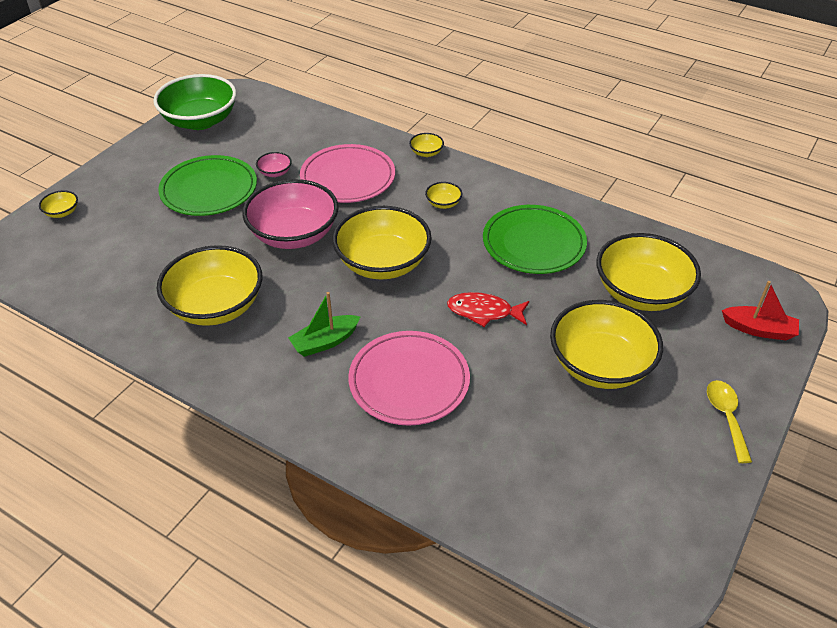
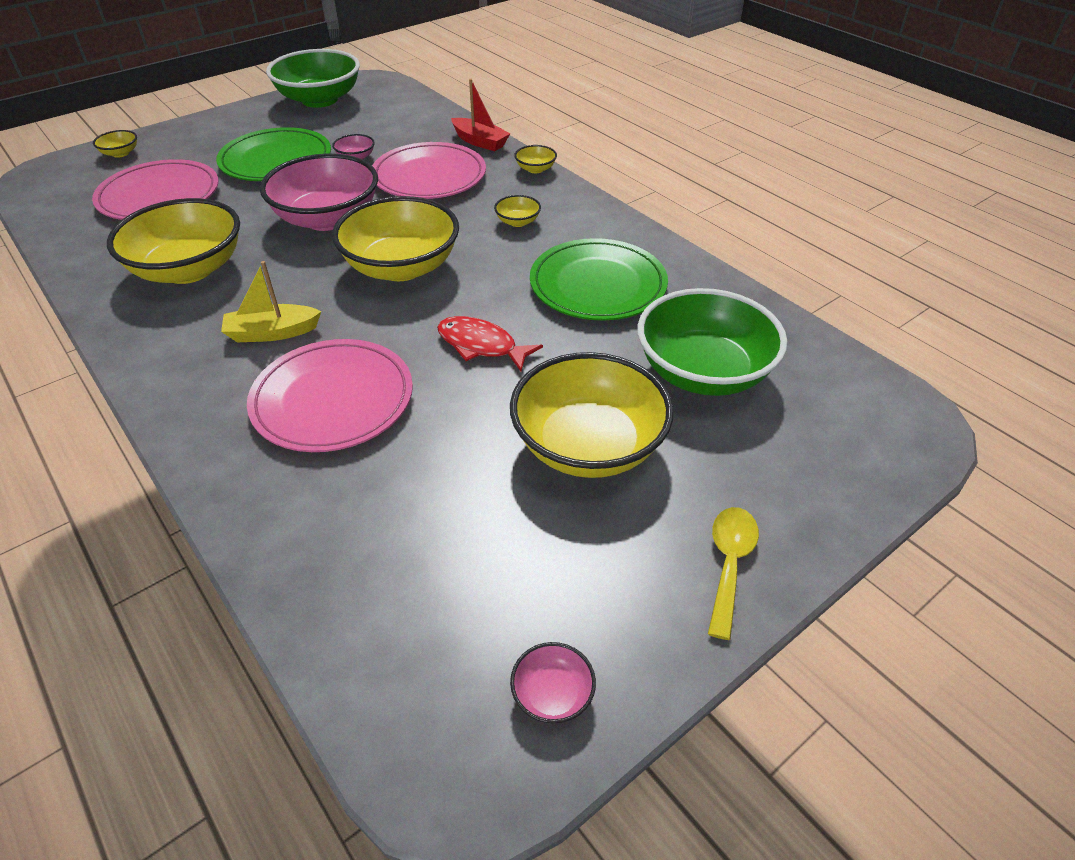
camera: 20 degrees right, 0 degrees up
green boat [288,292,360,357] -> yellow boat [221,261,321,342]
yellow bowl [596,233,701,311] -> green bowl [637,288,787,396]
red boat [722,281,799,340] -> red boat moved to [451,79,511,151]
none -> pink plate [92,159,219,220]
none -> pink bowl [510,642,596,724]

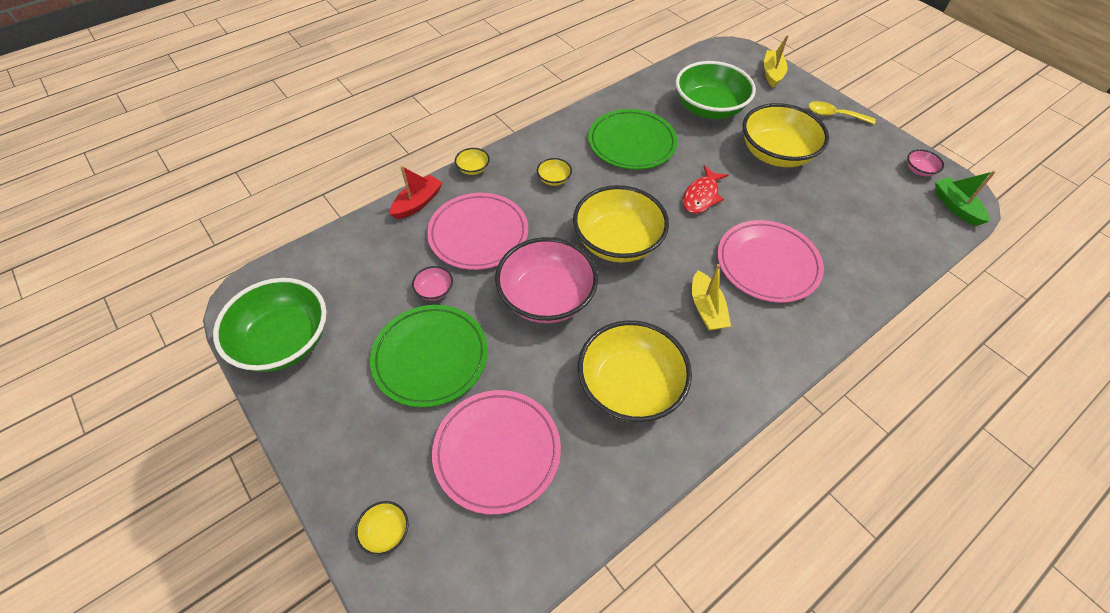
camera: 90 degrees left, 10 degrees up
none -> yellow boat [764,35,788,88]
none -> green boat [935,171,996,226]

